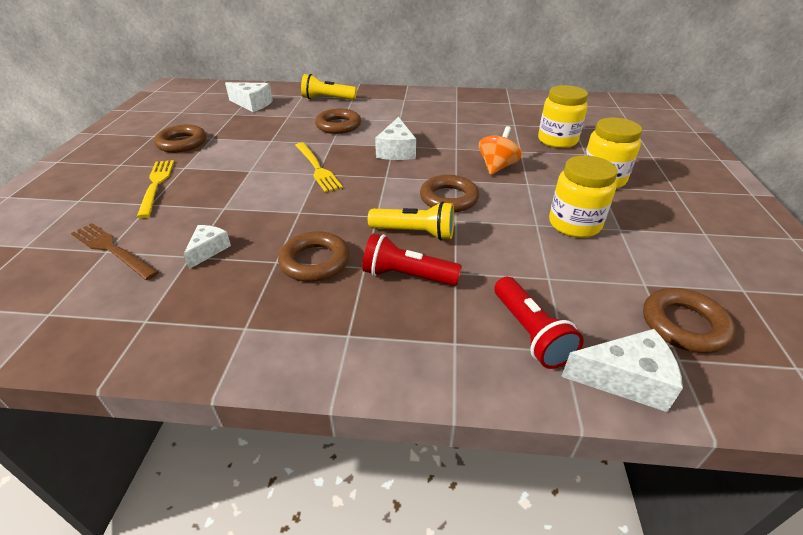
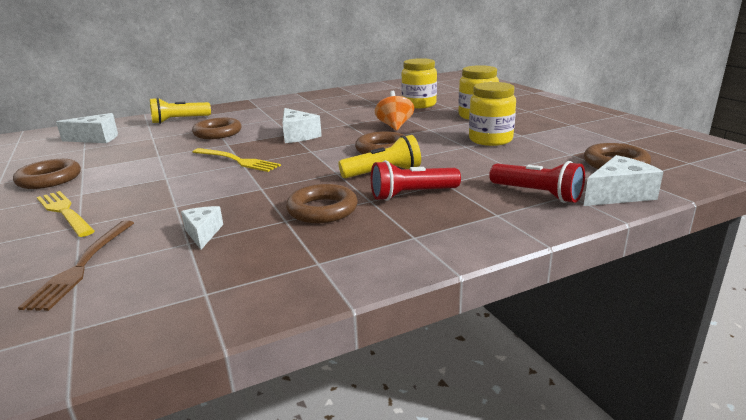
camera: 30 degrees left, 15 degrees down
brown fork [71,223,159,280] -> brown fork turned 90 degrees counterclockwise [18,221,134,311]

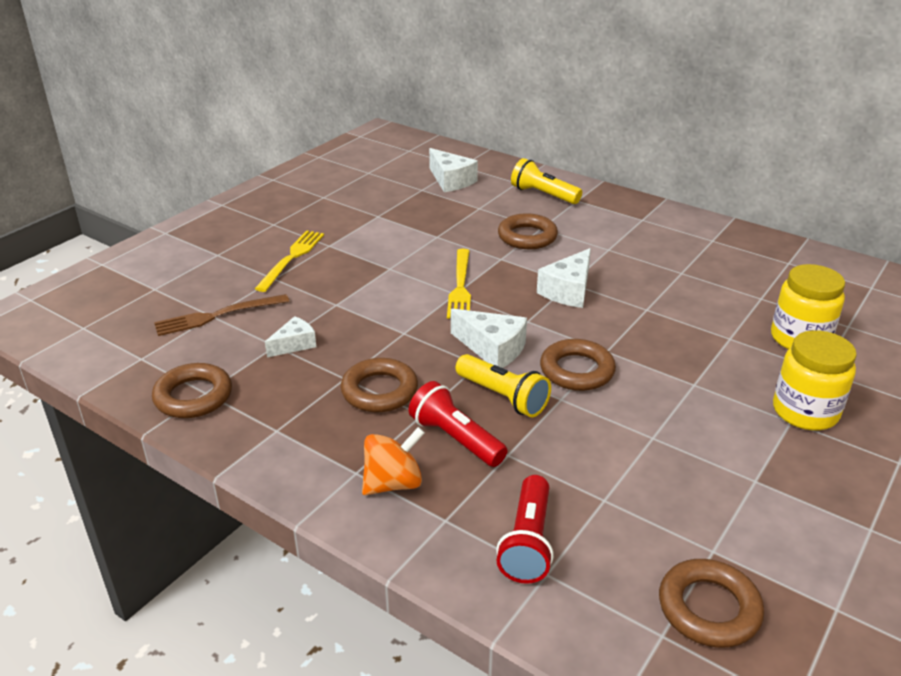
camera: 60 degrees right, 10 degrees up
brown ring [13,159,81,189] -> brown ring moved to [152,363,232,418]
orange spinning top [375,91,414,131] -> orange spinning top moved to [362,427,425,495]
yellow jar [469,82,516,146] -> none
white cheese [584,155,663,206] -> white cheese moved to [451,309,527,368]

